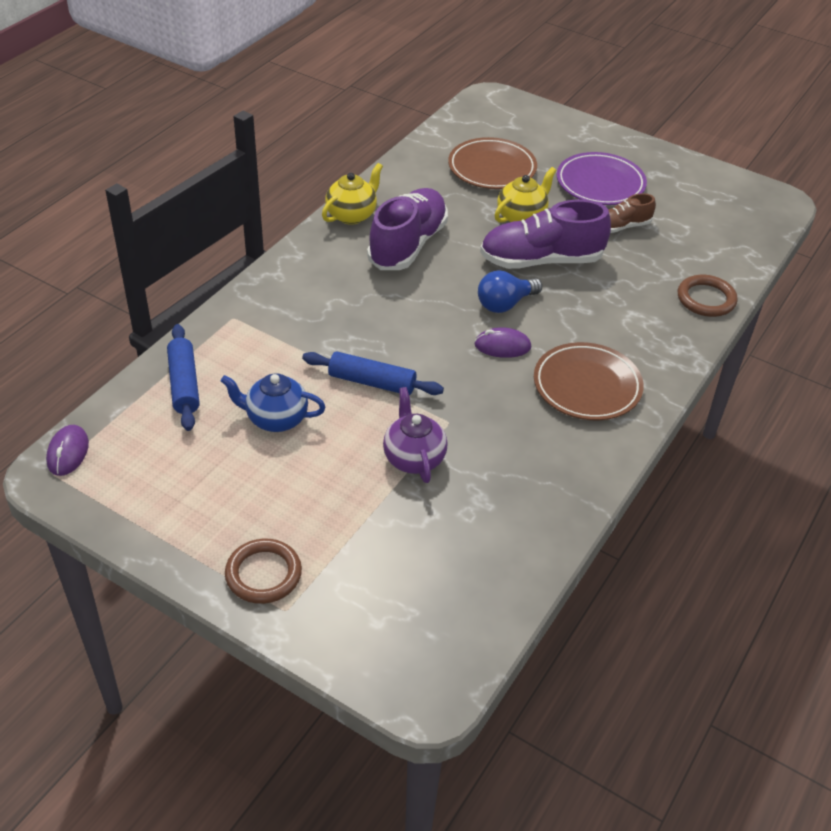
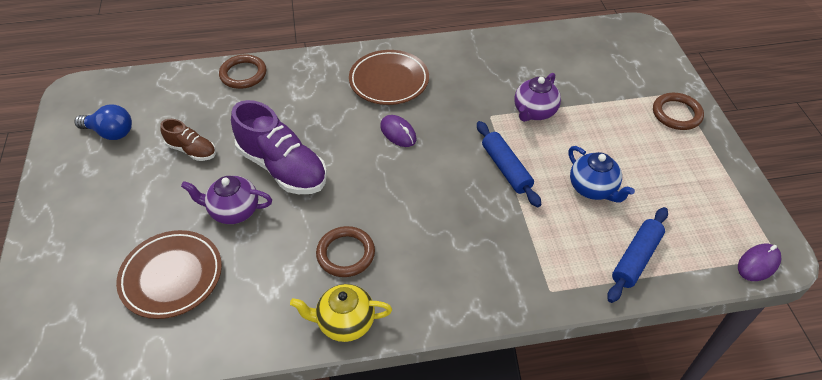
camera: 130 degrees left, 5 degrees up
purple shoe [367,188,448,270] -> brown ring [316,226,375,277]
blue light bulb [478,270,542,313] -> blue light bulb moved to [74,104,132,140]
yellow teapot [495,167,556,223] -> purple teapot [181,176,272,224]
purple plate [557,152,647,205] -> none

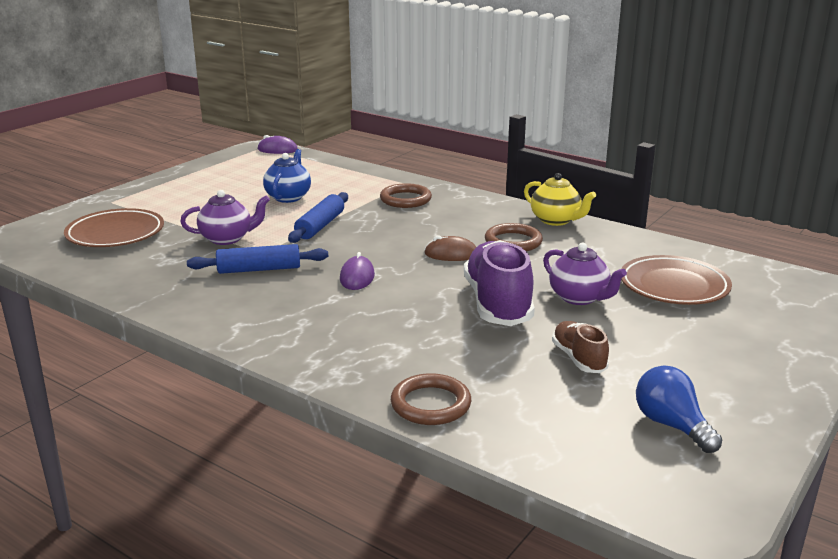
camera: 135 degrees left, 25 degrees down
brown plate [349,50,429,105] -> brown plate moved to [64,208,164,247]
blue rolling pin [607,207,668,303] -> blue rolling pin moved to [187,244,328,274]
brown ring [653,93,704,130] -> brown ring moved to [380,183,432,208]
none -> brown mouse [424,235,476,261]

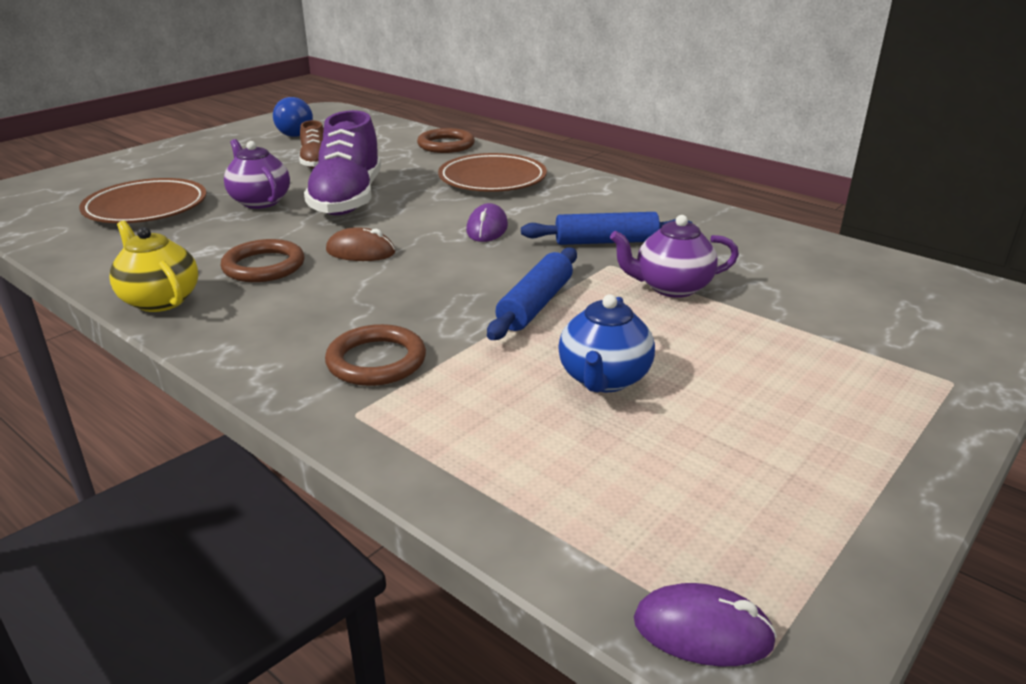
camera: 175 degrees left, 5 degrees up
brown plate [64,208,164,247] -> brown plate moved to [438,153,547,192]

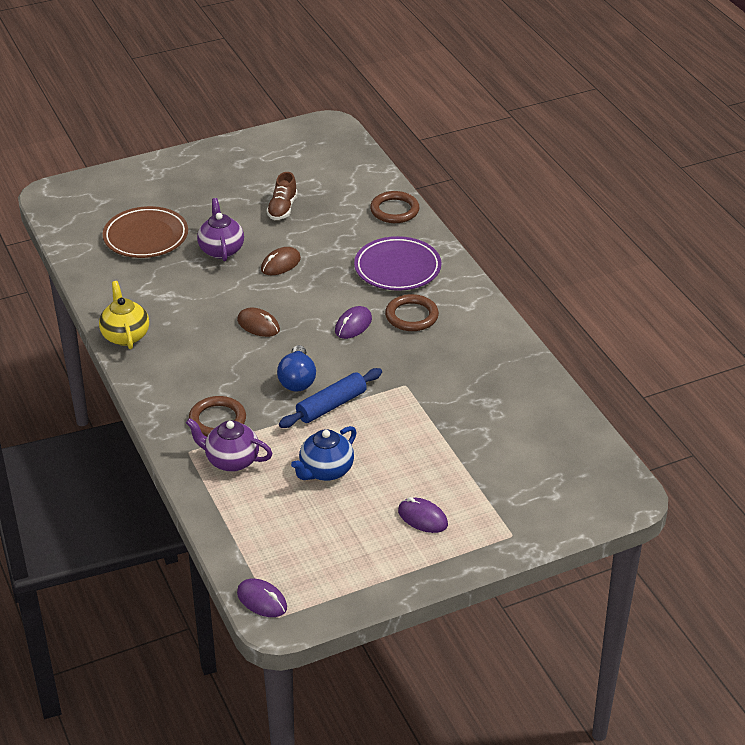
camera: 25 degrees right, 10 degrees up
brown ring [221,239,304,282] -> brown ring moved to [385,294,439,331]
blue light bulb [273,97,313,137] -> blue light bulb moved to [277,345,316,392]
purple shoe [304,110,381,215] -> brown mouse [261,247,301,275]
brown plate [438,153,547,192] -> purple plate [354,236,441,291]
blue rolling pin [521,212,693,245] -> none
purple teapot [610,215,739,298] -> purple teapot moved to [186,418,273,472]
none -> purple mouse [398,497,448,533]

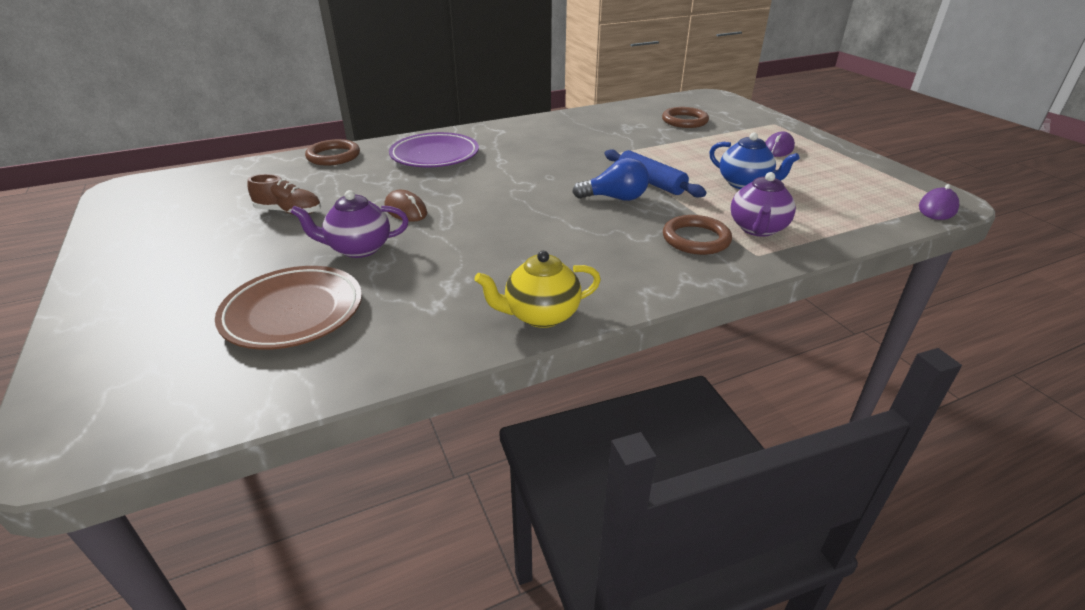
camera: 90 degrees left, 5 degrees down
brown mouse [237,308,280,337] -> none
purple mouse [335,306,372,339] -> none
brown ring [385,294,439,331] -> brown ring moved to [662,107,709,128]

